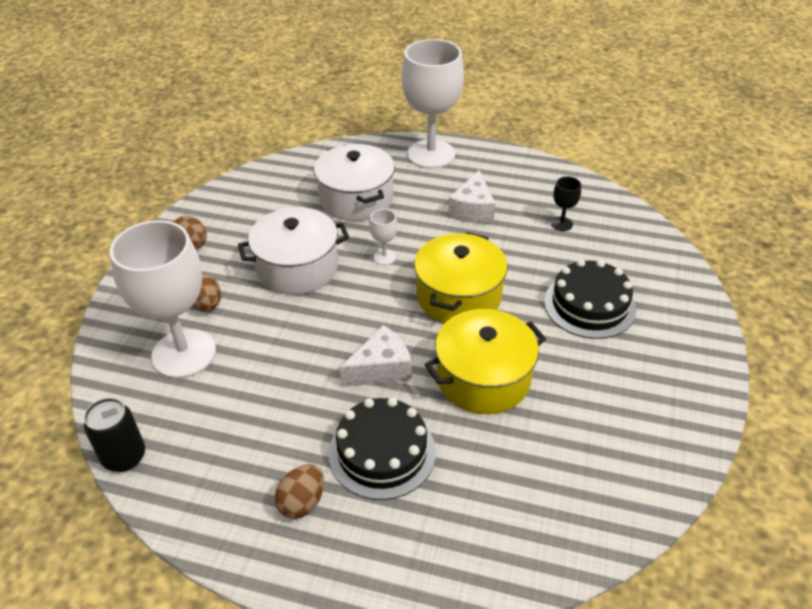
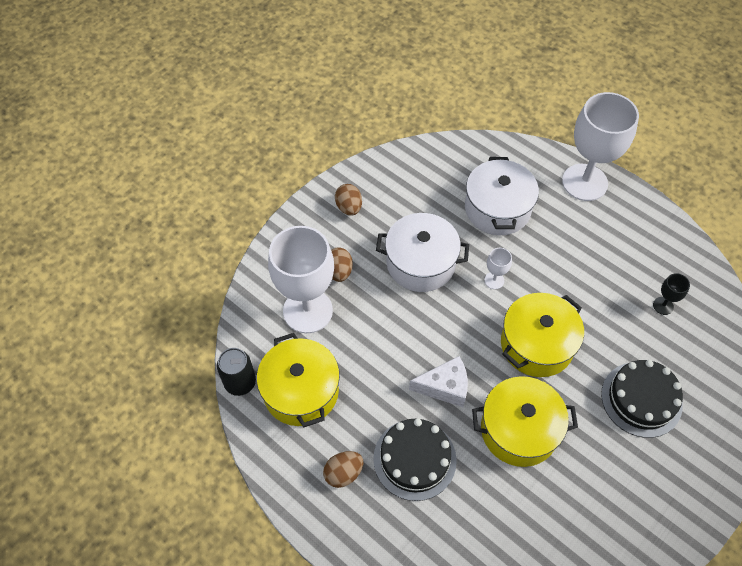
camera: 25 degrees right, 15 degrees up
white cheese [448,170,495,223] -> none
none -> yellow pot [257,333,340,427]

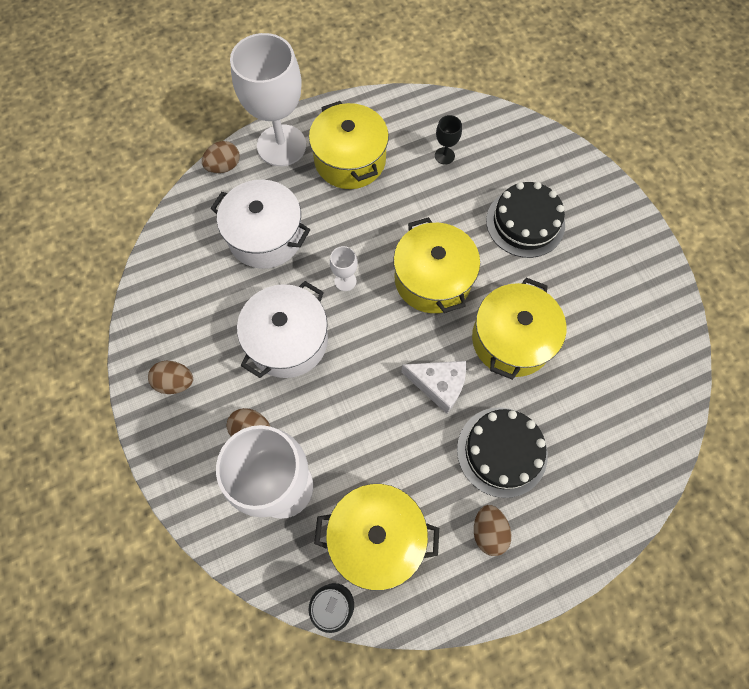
camera: 65 degrees left, 10 degrees up
white cheese [409,356,468,407] -> white cheese turned 90 degrees clockwise [401,361,466,414]
none -> brown egg [202,141,240,173]
none -> yellow pot [309,101,389,189]

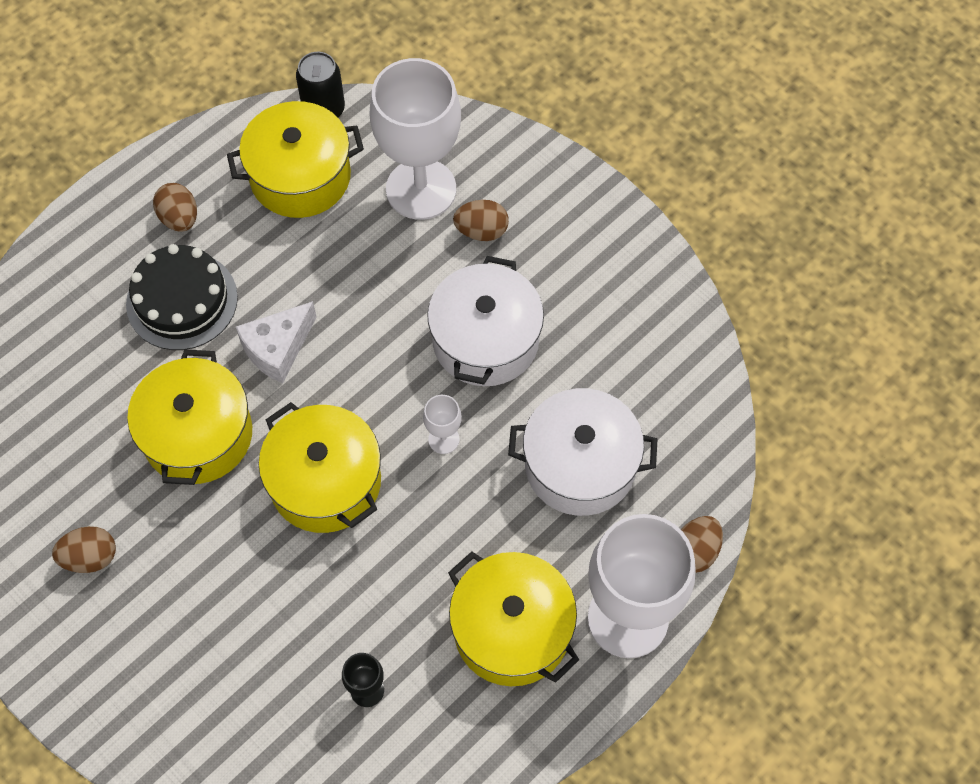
camera: 160 degrees right, 5 degrees down
brown egg [148,360,193,394] -> brown egg moved to [52,526,116,573]
white cheese [401,361,466,414] -> white cheese turned 45 degrees counterclockwise [236,301,316,383]
black cake [486,182,565,258] -> none

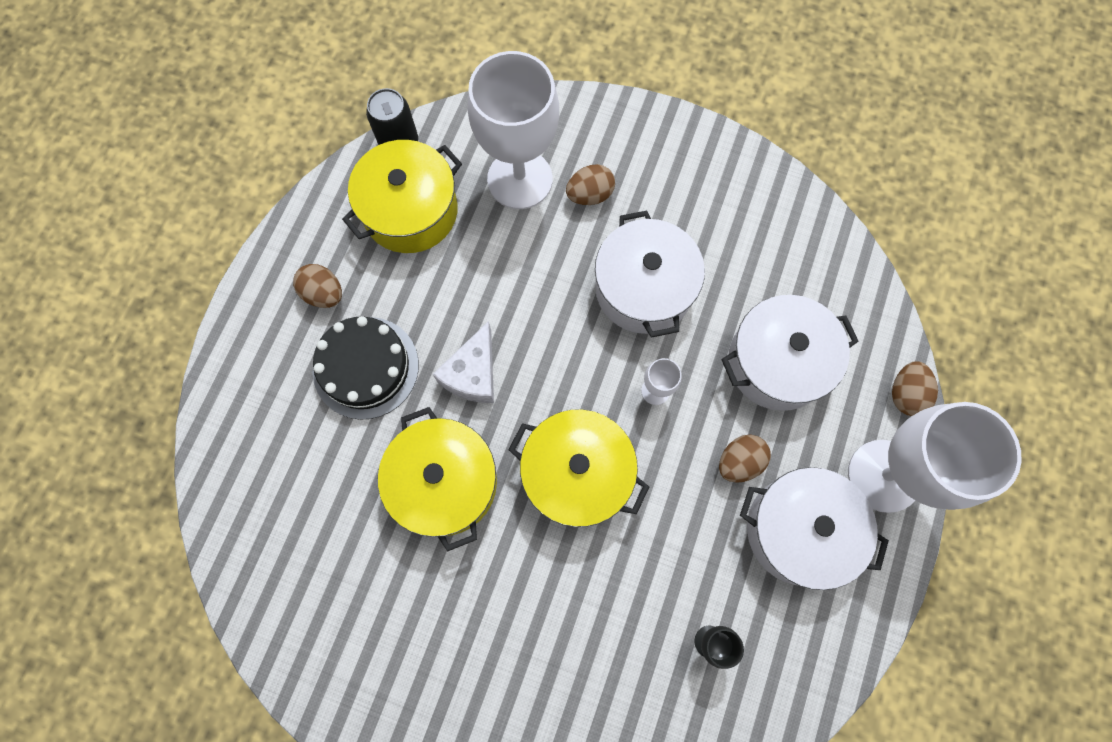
camera: 25 degrees left, 10 degrees up
brown egg [52,526,116,573] -> brown egg moved to [719,435,771,483]
yellow pot [448,551,579,686] -> white pot [740,467,889,590]

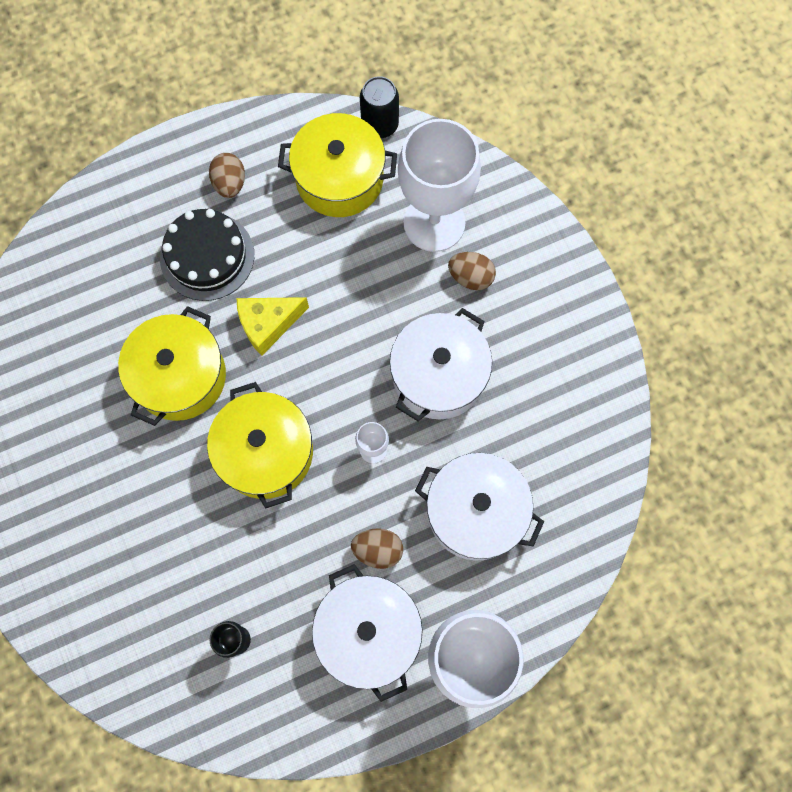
camera: 45 degrees right, 0 degrees up
white cheese [433,321,494,403] -> yellow cheese [237,297,309,356]
brown egg [892,361,938,416] -> none

